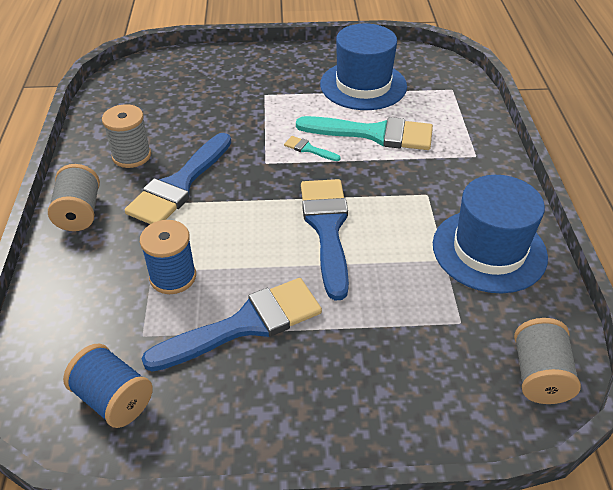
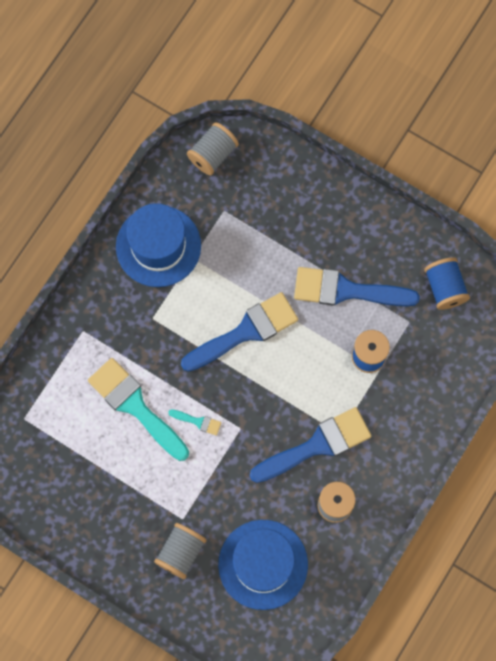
camera: 145 degrees left, 30 degrees up
grey spool [48,164,100,231] -> grey spool moved to [154,523,206,579]
turquoise brush [284,136,341,161] -> turquoise brush turned 45 degrees counterclockwise [168,409,221,436]
blue brush [301,179,349,300] -> blue brush turned 150 degrees counterclockwise [181,292,298,372]
blue hat [320,23,407,110] -> blue hat moved to [218,520,308,610]

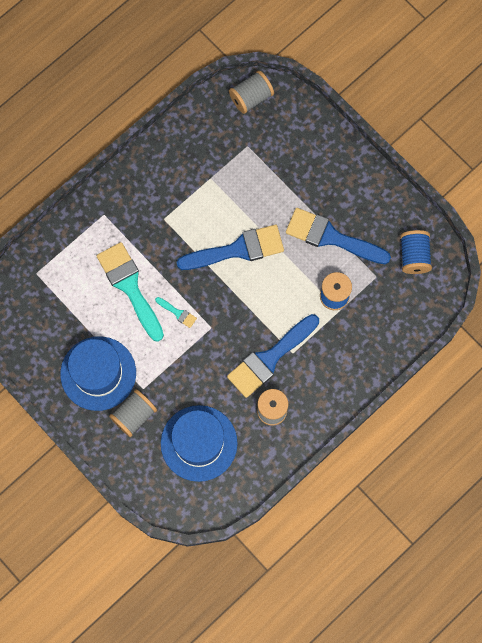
camera: 15 degrees right, 0 degrees up
blue hat [116,203,201,287] -> blue hat moved to [60,336,136,411]
blue brush [250,407,371,483] -> blue brush turned 150 degrees clockwise [227,314,319,398]

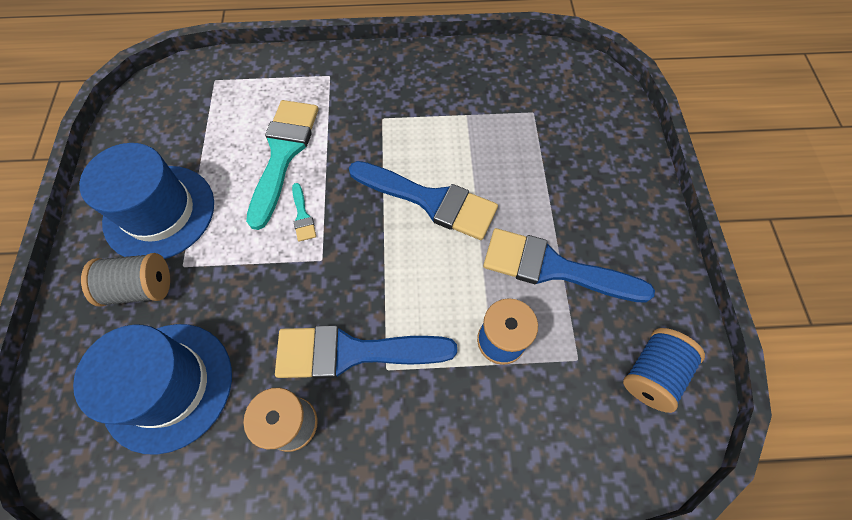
camera: 40 degrees right, 10 degrees down
grey spool [229,71,274,114] -> none
blue brush [286,208,391,264] -> blue brush turned 45 degrees counterclockwise [483,228,655,303]

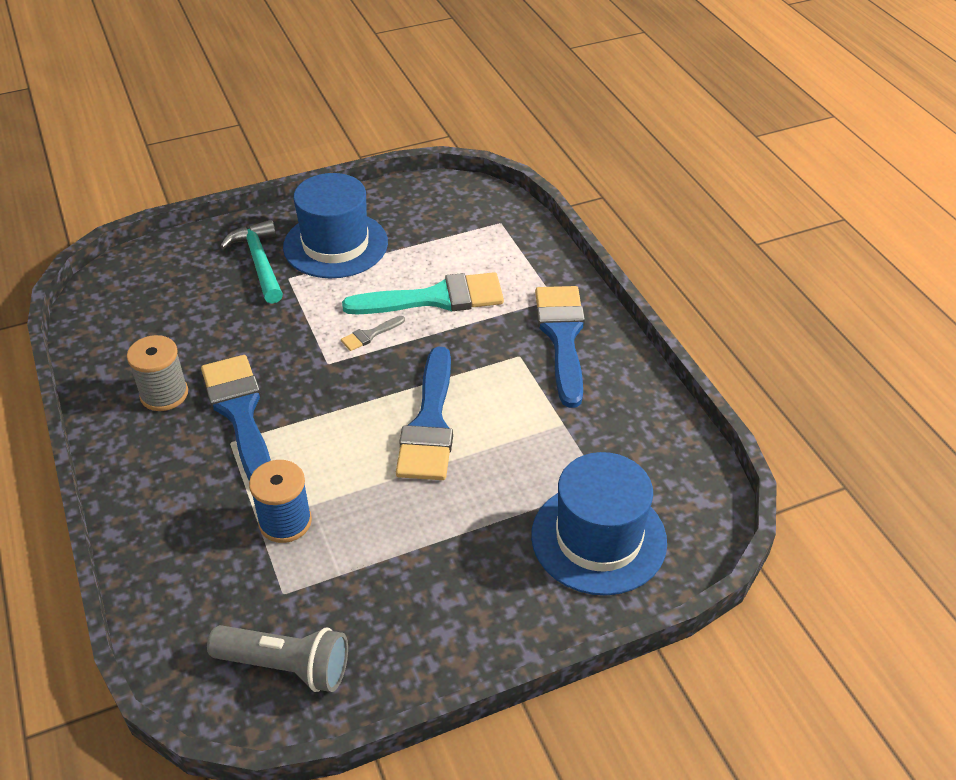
camera: 70 degrees right, 20 degrees down
blue hat [73,324,232,455] -> blue hat moved to [531,452,667,596]
grey spool [81,253,170,307] -> turquoise hammer [220,220,283,304]
turquoise brush [292,183,316,242] -> grey brush [341,316,405,351]
blue brush [483,228,655,303] -> blue brush moved to [535,286,585,408]
blue spool [623,328,705,413] -> grey flashlight [207,625,348,692]

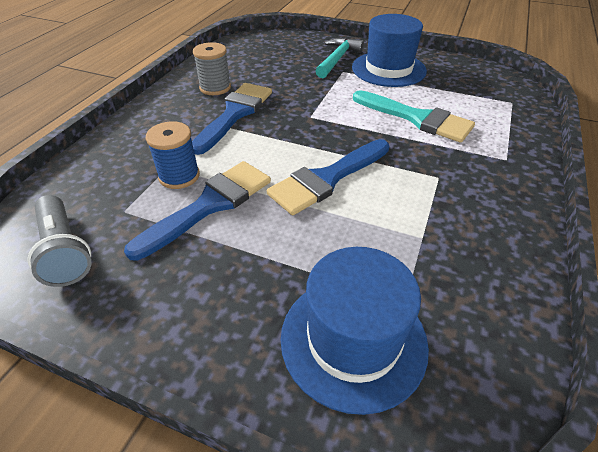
camera: 45 degrees right, 0 degrees up
grey brush [341,316,405,351] -> none
blue brush [535,286,585,408] -> blue brush moved to [124,161,271,261]

